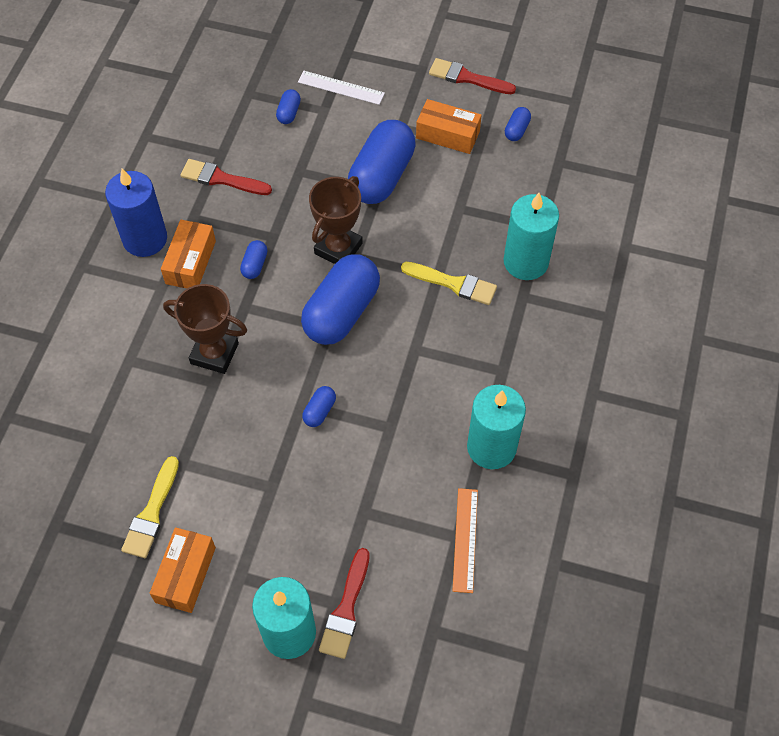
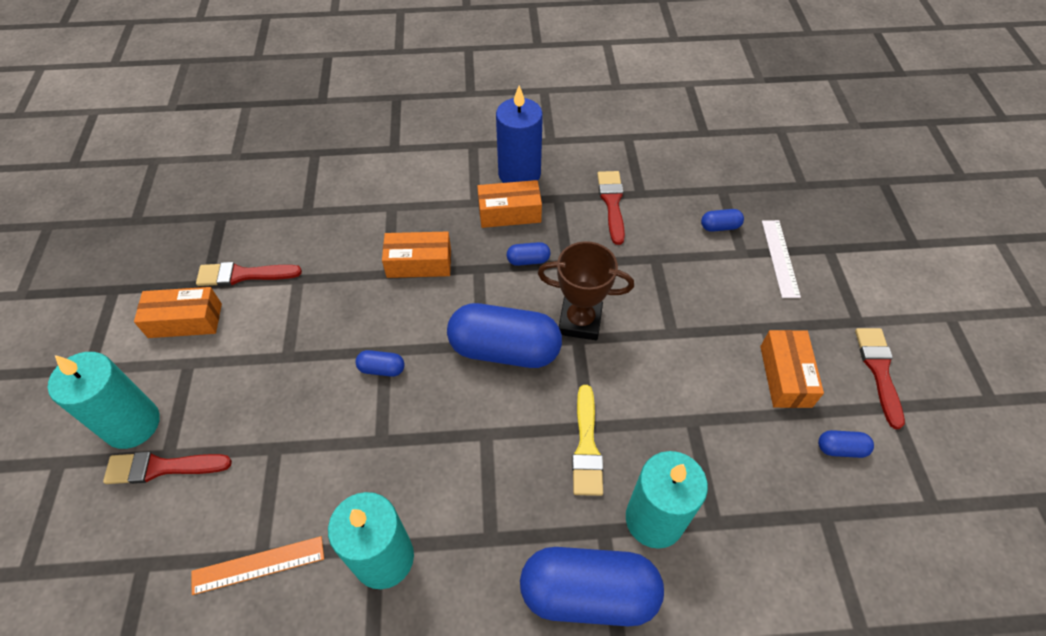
camera: 70 degrees right, 5 degrees down
yellow brush [121,456,179,558] -> red brush [196,262,302,286]
brown trophy [163,284,247,374] -> orange box [382,232,451,278]
blue capsule [348,120,416,204] -> blue capsule moved to [520,547,664,626]

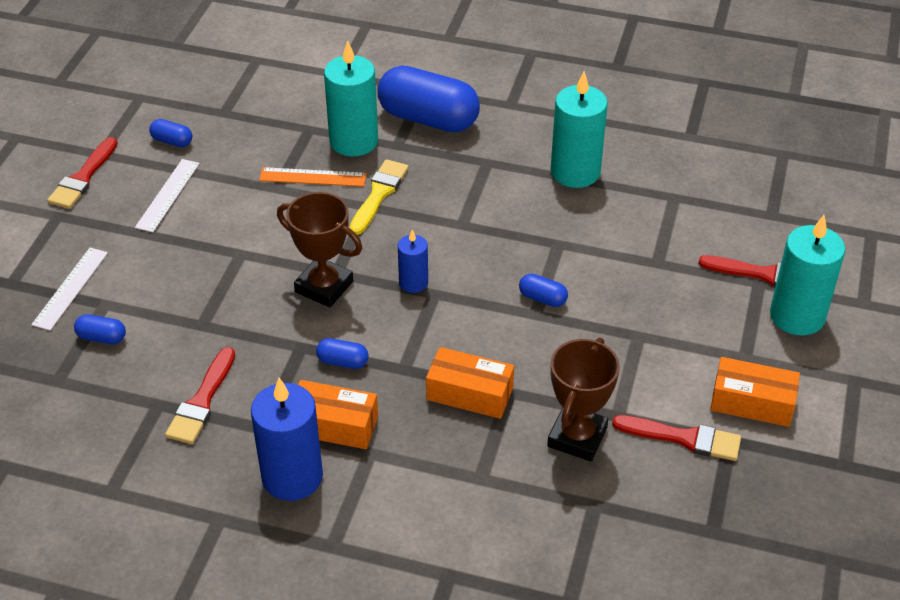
camera: 160 degrees left, 10 degrees down
orange ruler [191,536,324,595] -> orange ruler moved to [259,167,367,187]
blue capsule [447,303,562,368] -> blue candle [398,230,428,293]
orange box [760,330,824,408] -> white ruler [135,159,200,232]
none -> brown trophy [547,337,620,462]

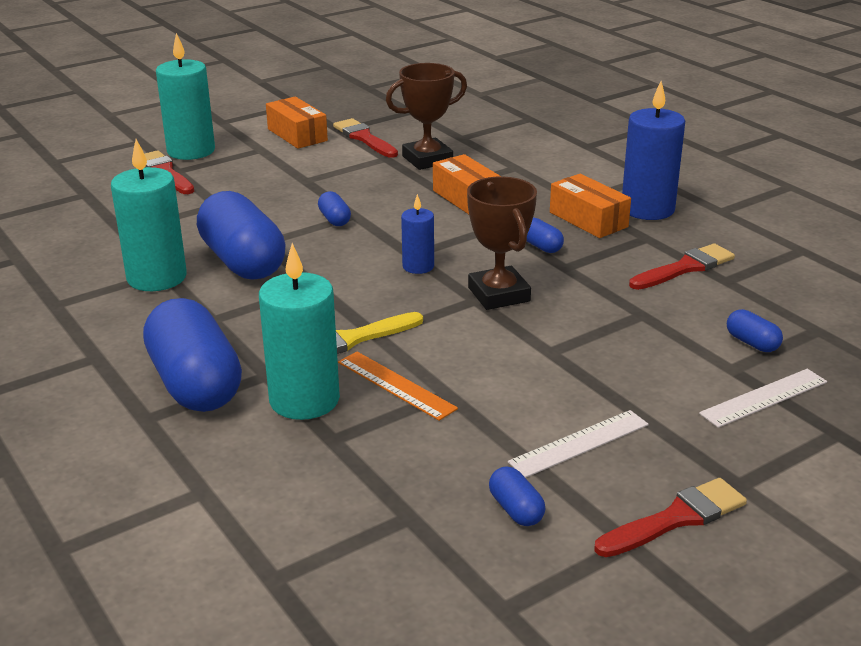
camera: 140 degrees left, 15 degrees down
none -> blue capsule [197,191,286,280]

